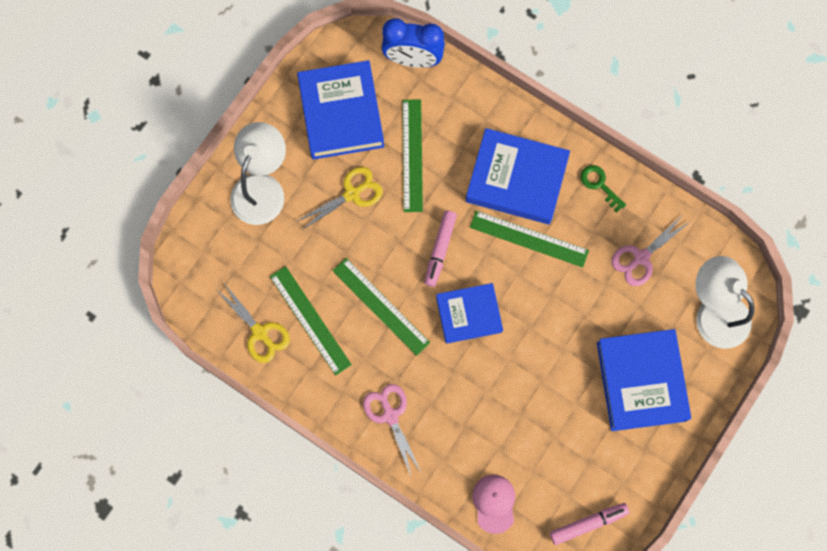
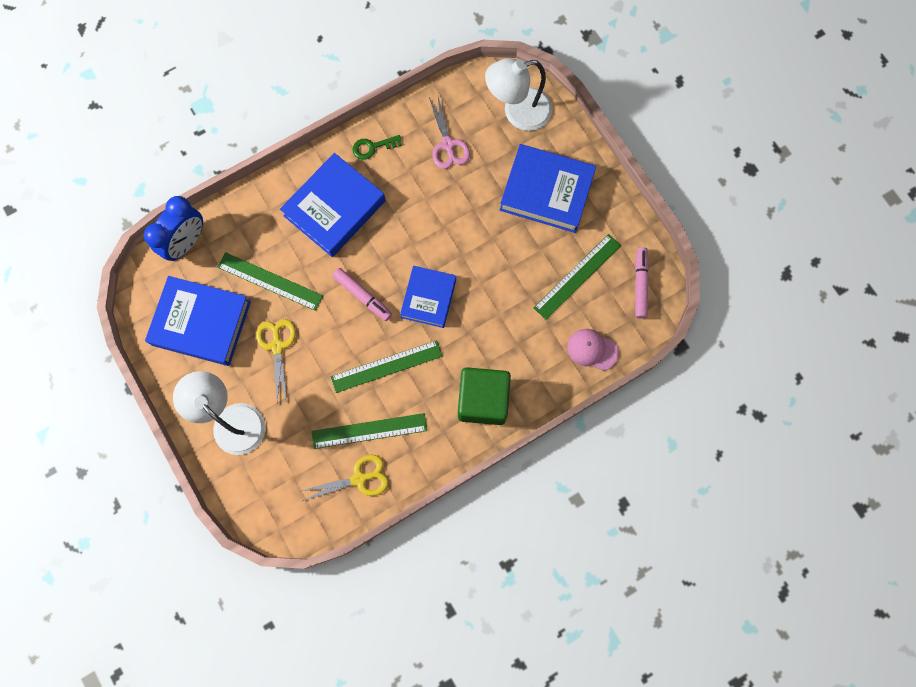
camera: 65 degrees left, 0 degrees up
pink scissors [363,384,422,475] -> green cube [458,367,511,425]
green ruler [470,211,589,267] -> green ruler moved to [534,234,621,320]

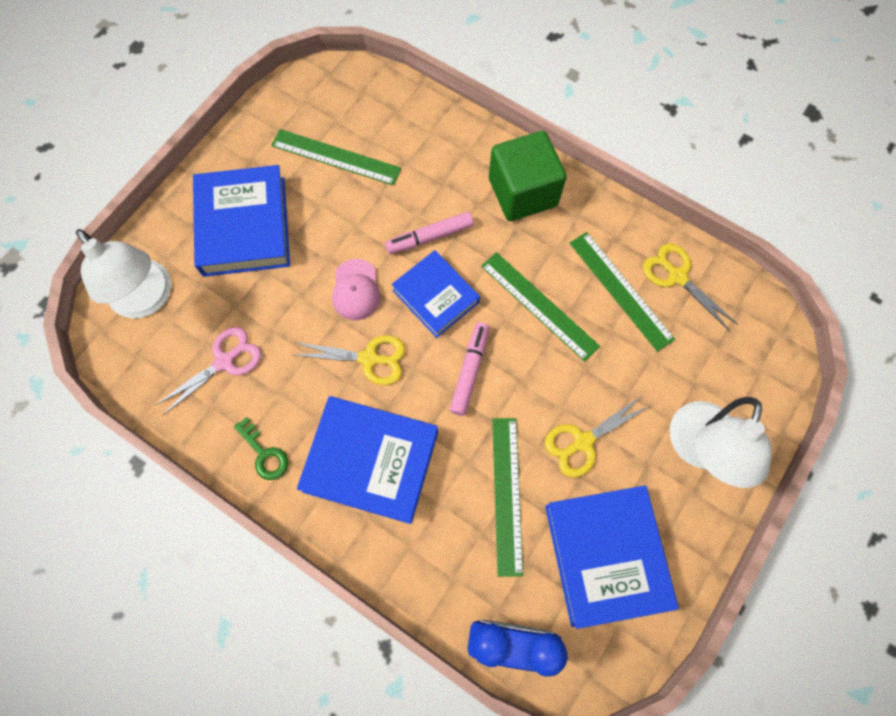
camera: 115 degrees left, 5 degrees down
blue book [400,266,456,328] -> blue book turned 60 degrees clockwise [391,250,480,338]
pink cap [567,329,619,371] -> pink cap moved to [332,259,381,320]
pink marker [635,247,649,319] -> pink marker moved to [385,212,474,254]
none -> yellow scissors [294,335,406,385]

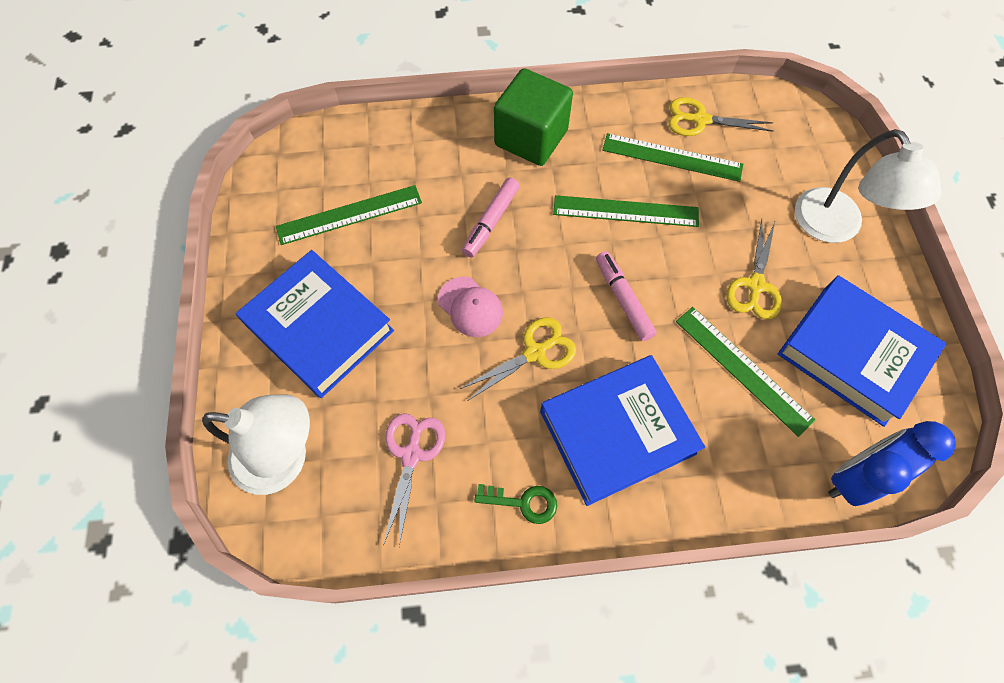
camera: 40 degrees left, 5 degrees down
blue book [391,250,480,338] -> none

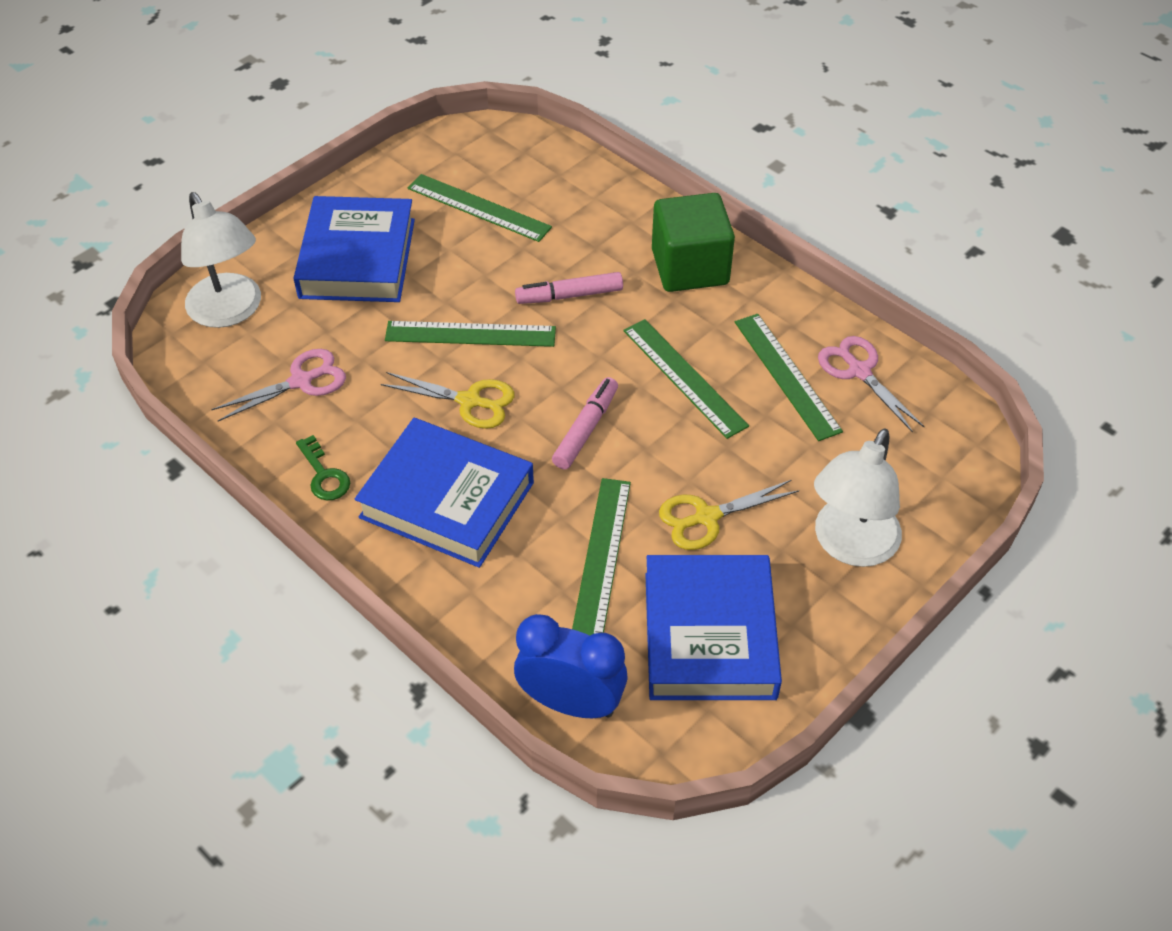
camera: 50 degrees right, 15 degrees down
pink cap [438,277,503,337] -> green ruler [385,321,556,347]
yellow scissors [669,97,773,136] -> pink scissors [818,336,925,433]

